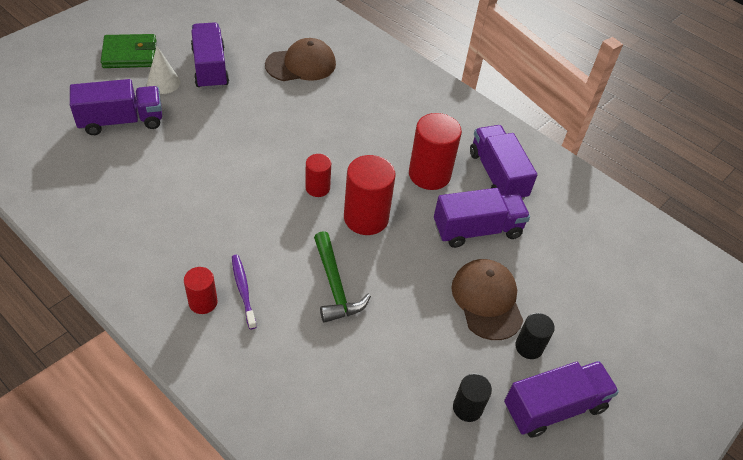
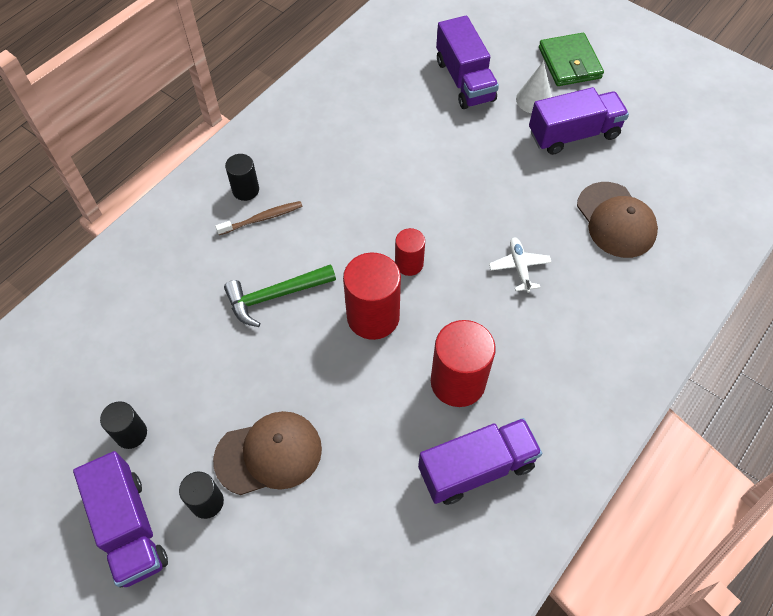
camera: 90 degrees right, 10 degrees up
red cylinder [184,267,217,314] -> black cylinder [225,154,259,201]
purple toothbrush [232,255,257,329] -> brown toothbrush [215,201,303,235]
purple truck [434,188,530,248] -> none
none -> white plane [489,237,552,293]

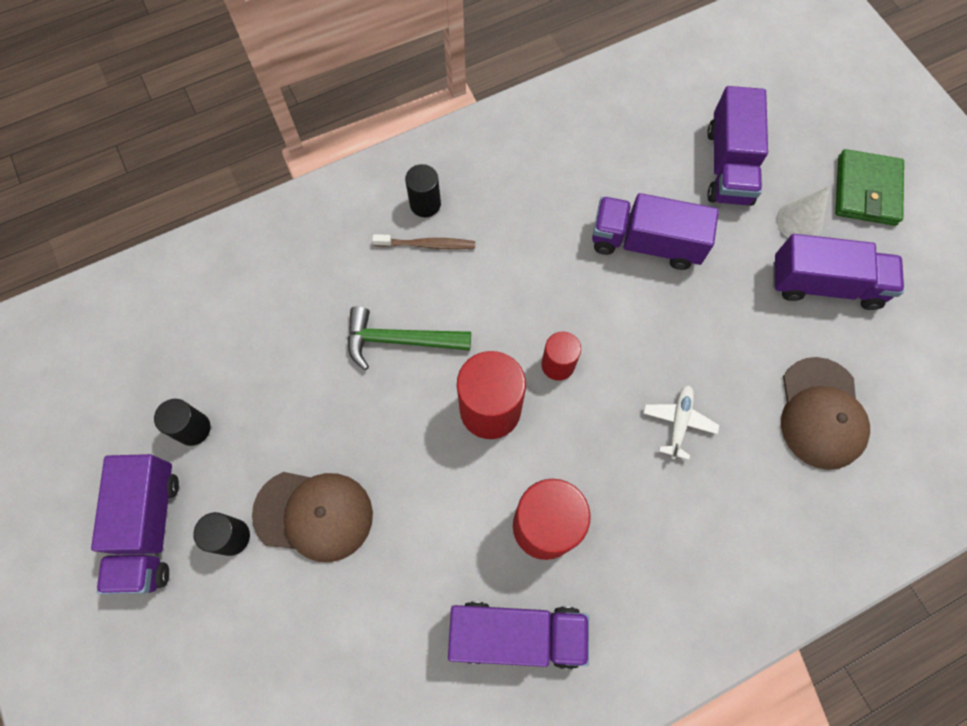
camera: 25 degrees right, 10 degrees up
none -> purple truck [592,193,719,270]

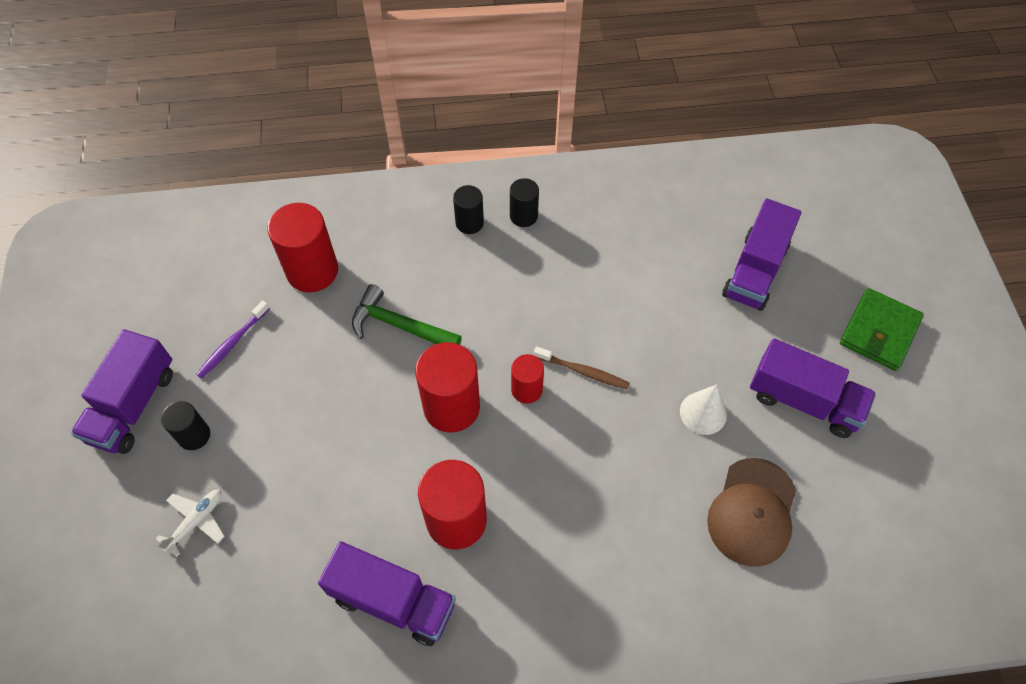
camera: 20 degrees right, 10 degrees down
black cylinder [154,399,211,446] -> black cylinder moved to [510,178,539,227]
brown cap [252,472,373,562] -> none
brown toothbrush [372,234,475,249] -> brown toothbrush moved to [534,346,630,389]
purple truck [592,193,719,270] -> none
white plane [643,385,719,460] -> white plane moved to [156,490,225,557]
white cone [776,186,829,238] -> white cone moved to [680,384,727,435]
none -> purple toothbrush [196,300,270,379]
none -> red cylinder [268,203,338,292]

